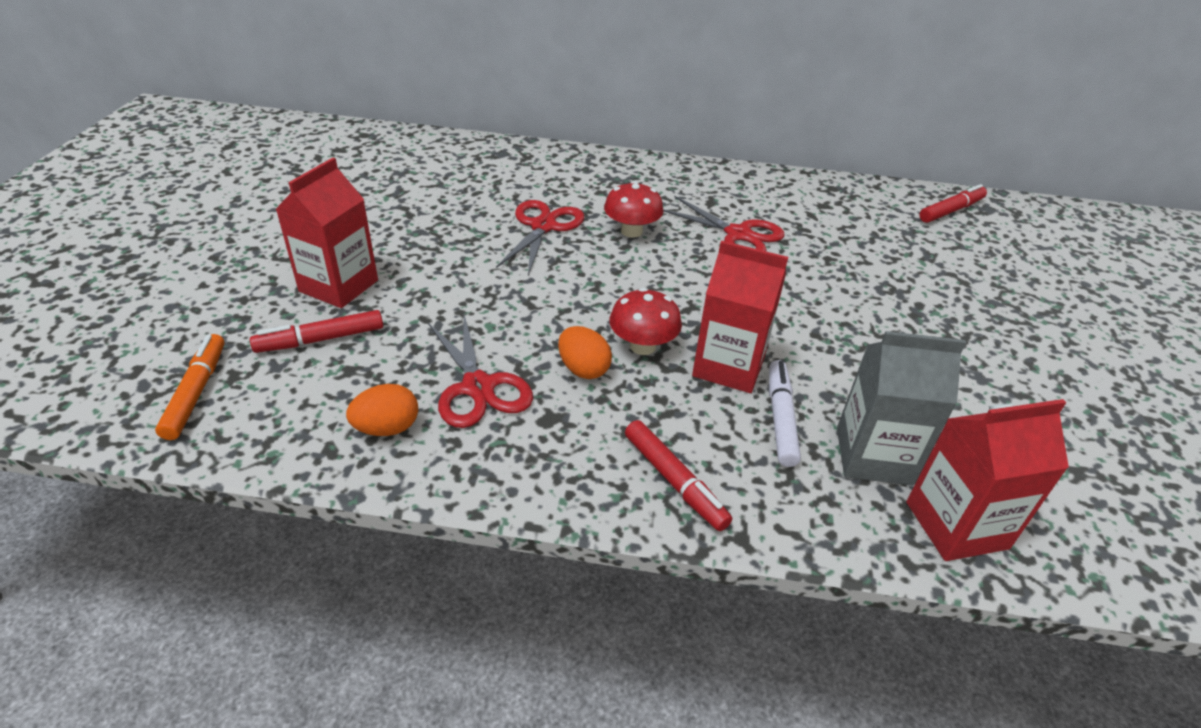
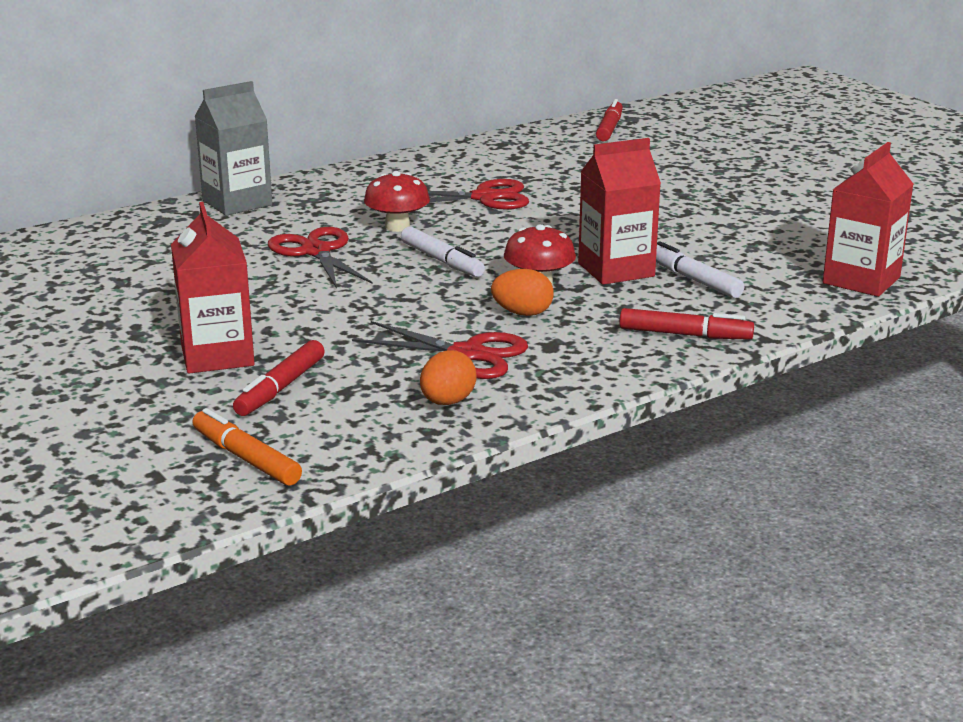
camera: 40 degrees left, 15 degrees down
grey carton [837,331,966,486] -> grey carton moved to [195,81,272,216]
none -> white marker [401,227,485,277]

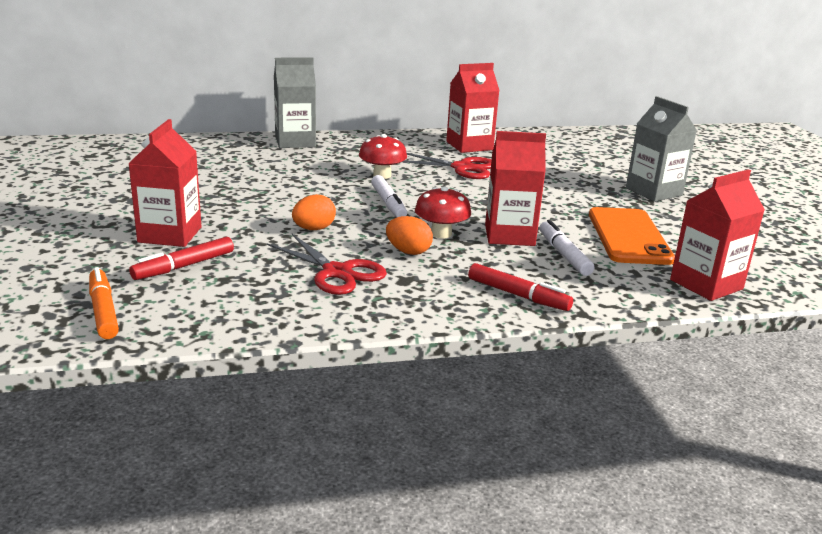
camera: 20 degrees right, 0 degrees up
red scissors [268,227,372,288] -> none
orange egg [420,350,477,405] -> orange egg moved to [292,194,336,230]
red marker [596,99,623,141] -> none
none -> red carton [446,63,500,153]
none -> orange phone [589,207,675,265]
none -> grey carton [626,96,697,202]

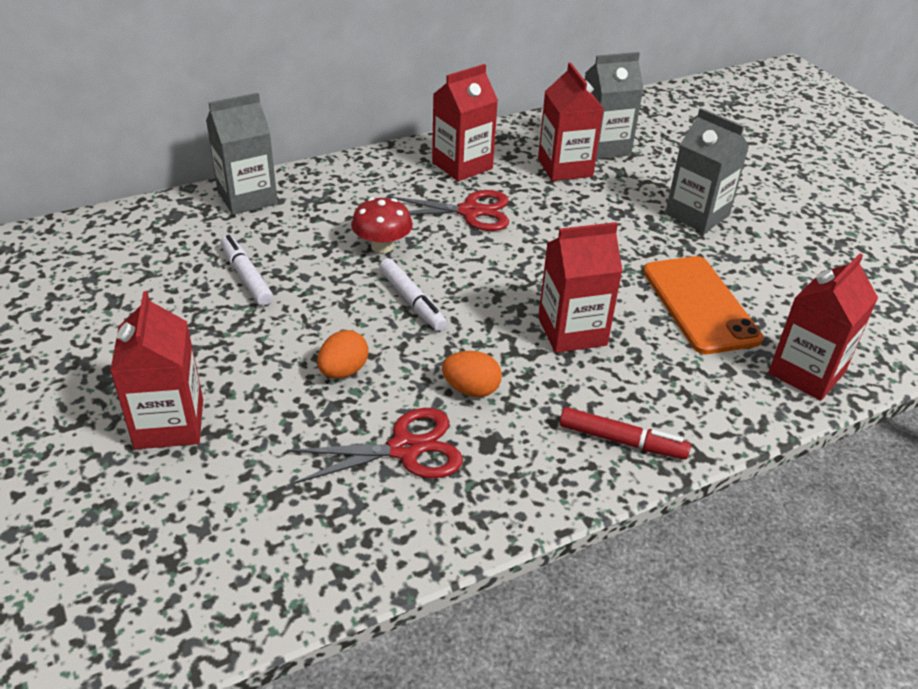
camera: 15 degrees left, 15 degrees up
orange marker [89,267,119,339] -> none
red marker [129,237,234,280] -> none
red scissors [267,234,387,295] -> red scissors turned 45 degrees counterclockwise [287,408,463,484]
red mushroom [415,186,471,239] -> none
white marker [539,220,594,276] -> white marker moved to [221,235,273,306]
none -> red carton [538,62,604,181]
none -> grey carton [585,52,644,159]

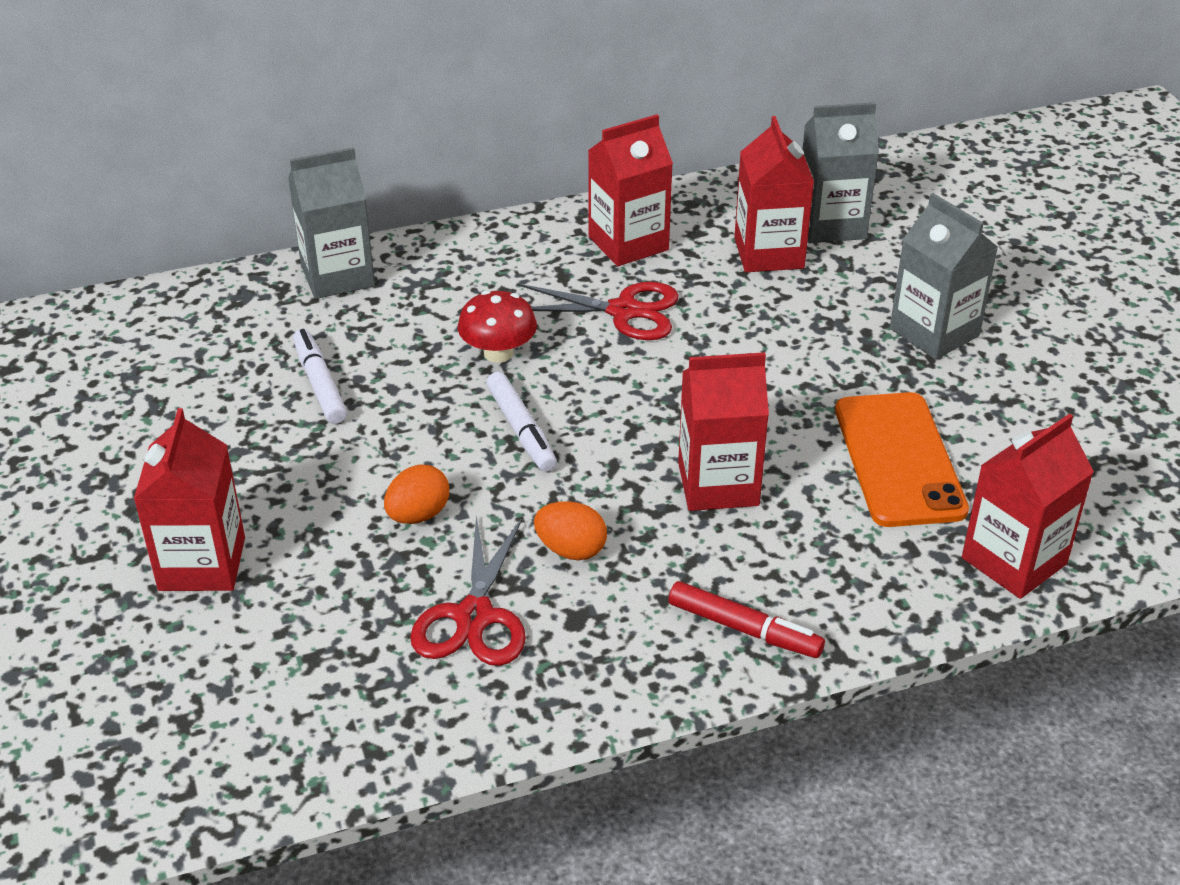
camera: 10 degrees right, 0 degrees up
red scissors [287,408,463,484] -> red scissors turned 105 degrees clockwise [410,515,526,666]

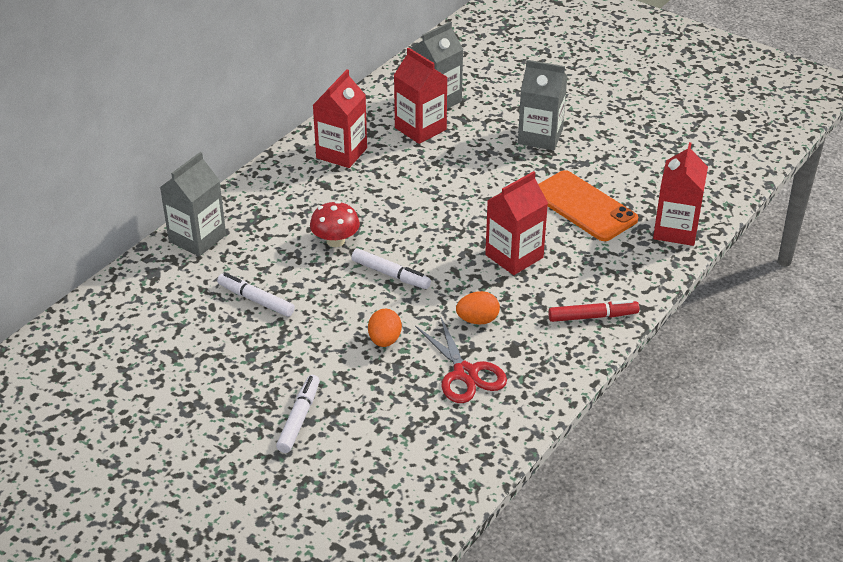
camera: 35 degrees left, 0 degrees up
red carton [134,408,245,591] -> white marker [276,375,320,453]
red scissors [517,282,679,340] -> none

